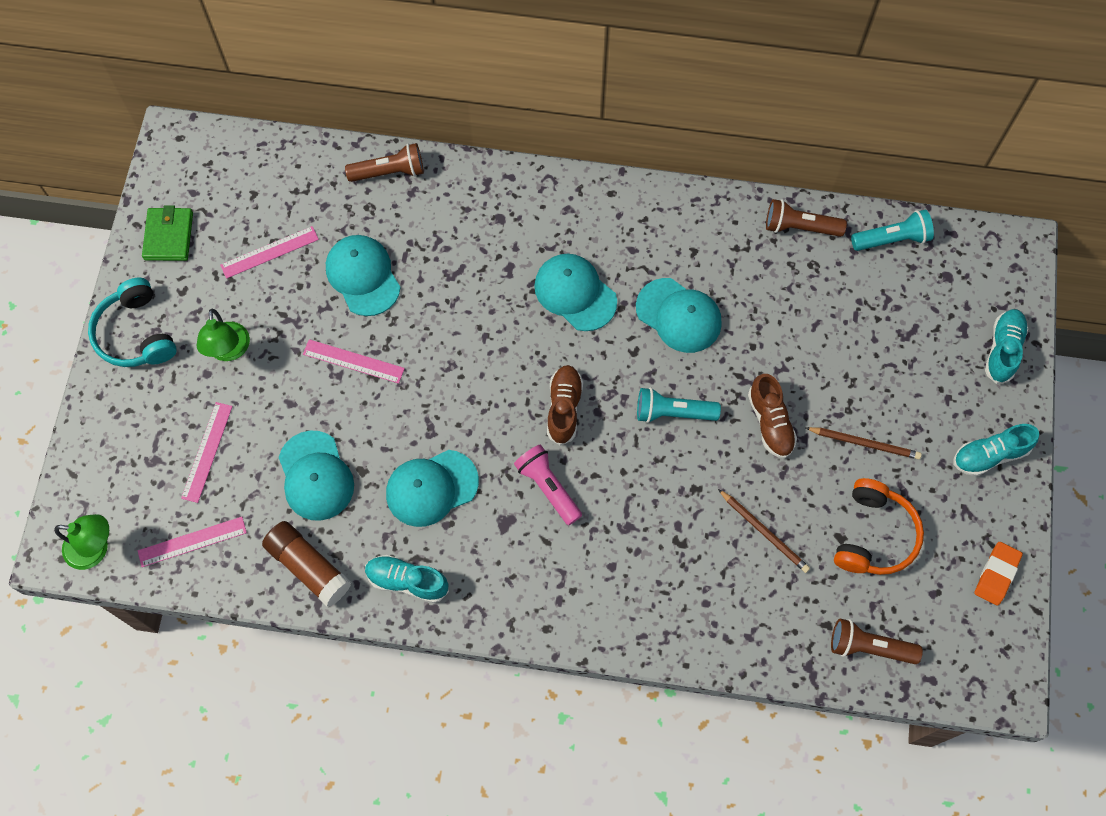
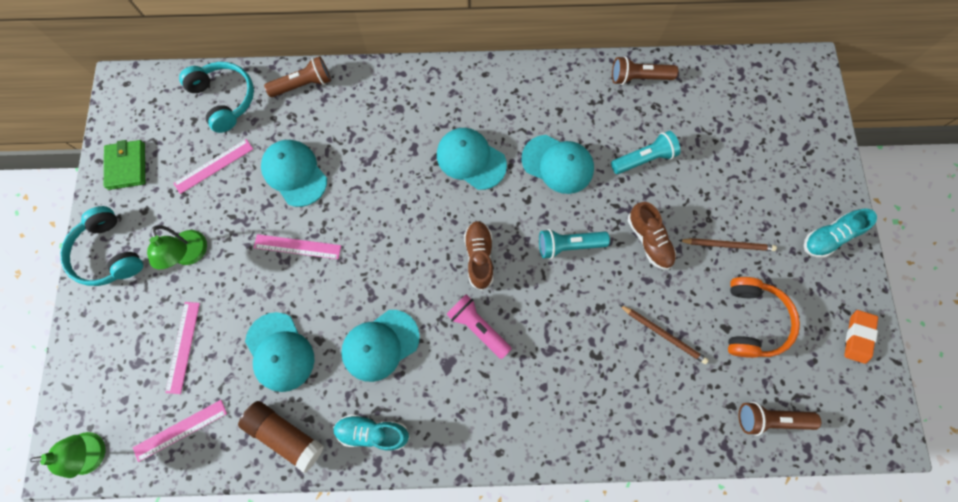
camera: 10 degrees left, 5 degrees up
turquoise flashlight [851,210,934,251] -> turquoise flashlight moved to [611,131,680,174]
turquoise shoe [985,309,1028,384] -> none
none -> turquoise headphones [179,62,254,133]

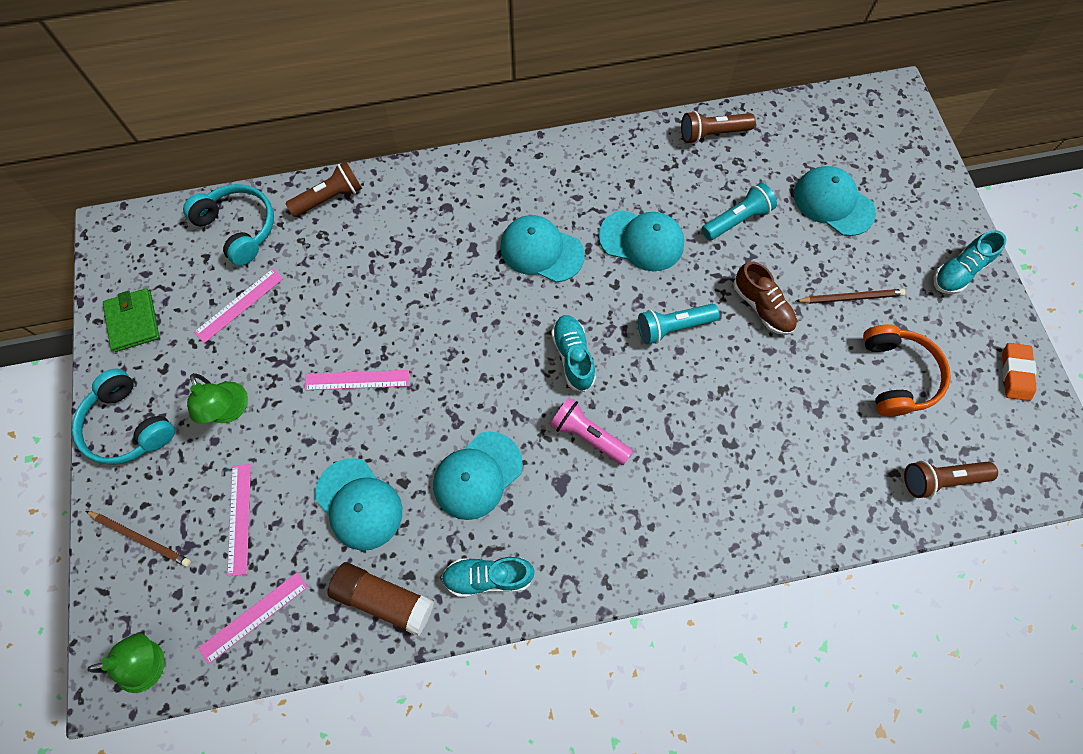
camera: 10 degrees left, 5 degrees down
turquoise cap [261,140,327,207] -> turquoise cap moved to [794,166,876,236]
brown shoe [464,221,493,290] -> turquoise shoe [551,315,596,392]
brown pencil [620,305,709,364] -> brown pencil moved to [85,511,191,567]

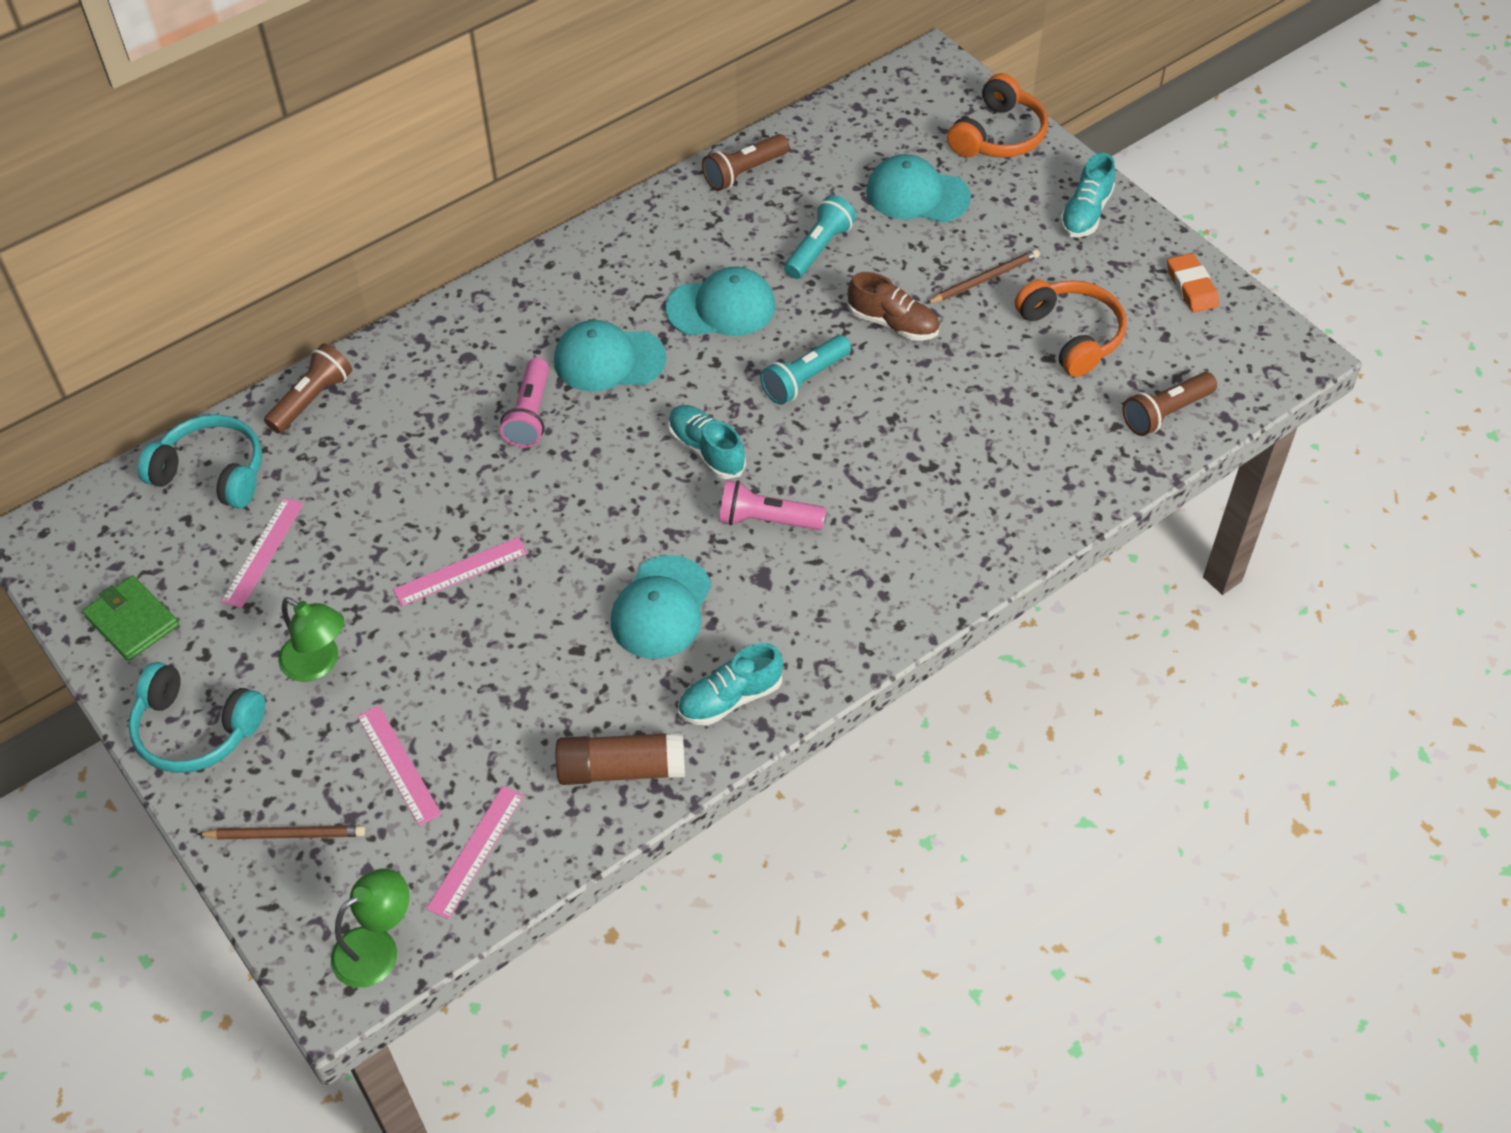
camera: 25 degrees left, 15 degrees down
turquoise cap [315,458,402,551] -> none
none -> pink flashlight [500,358,549,448]
none -> orange headphones [947,73,1048,157]

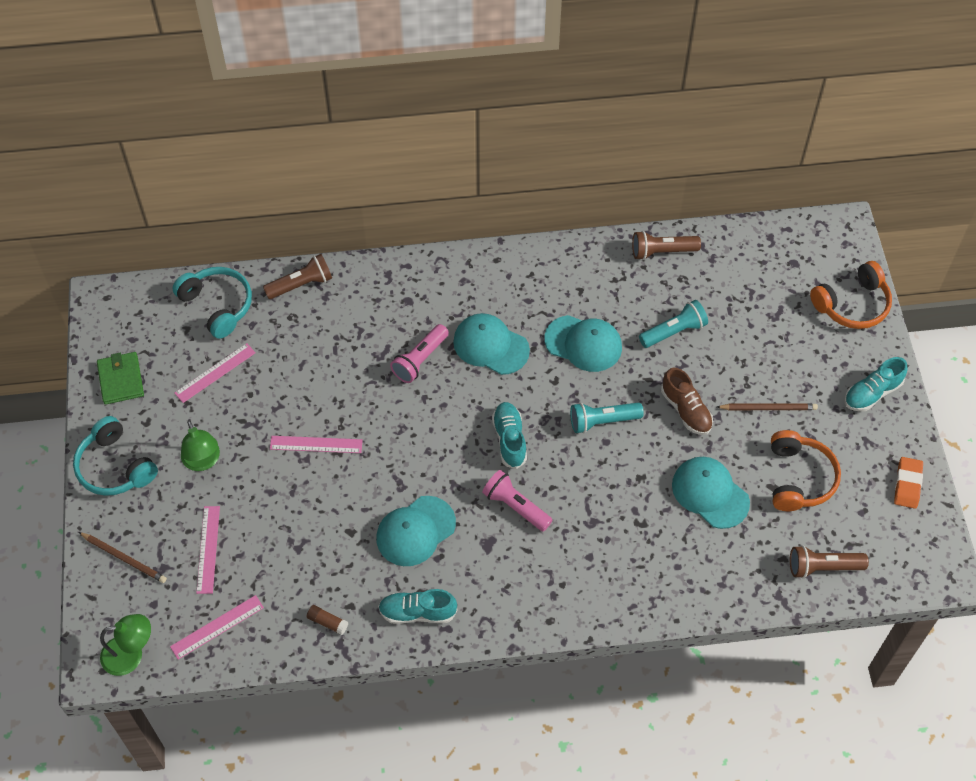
camera: 30 degrees right, 5 degrees up
brown glue stick [556,731,685,785] -> brown glue stick [307,605,348,635], size x0.48
turquoise cap [866,154,971,223] -> turquoise cap moved to [672,457,750,529]

